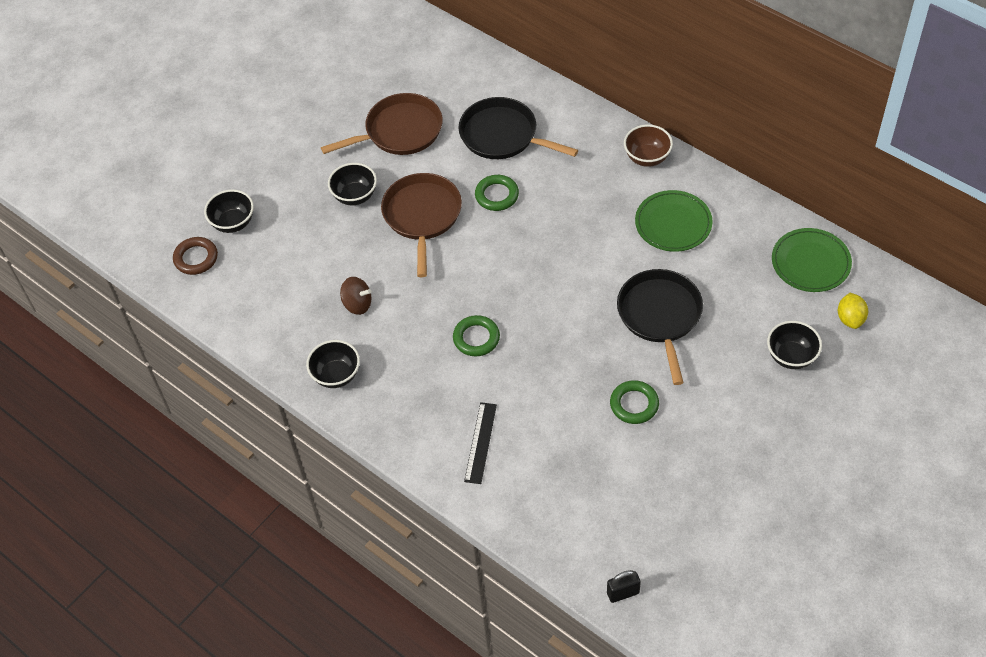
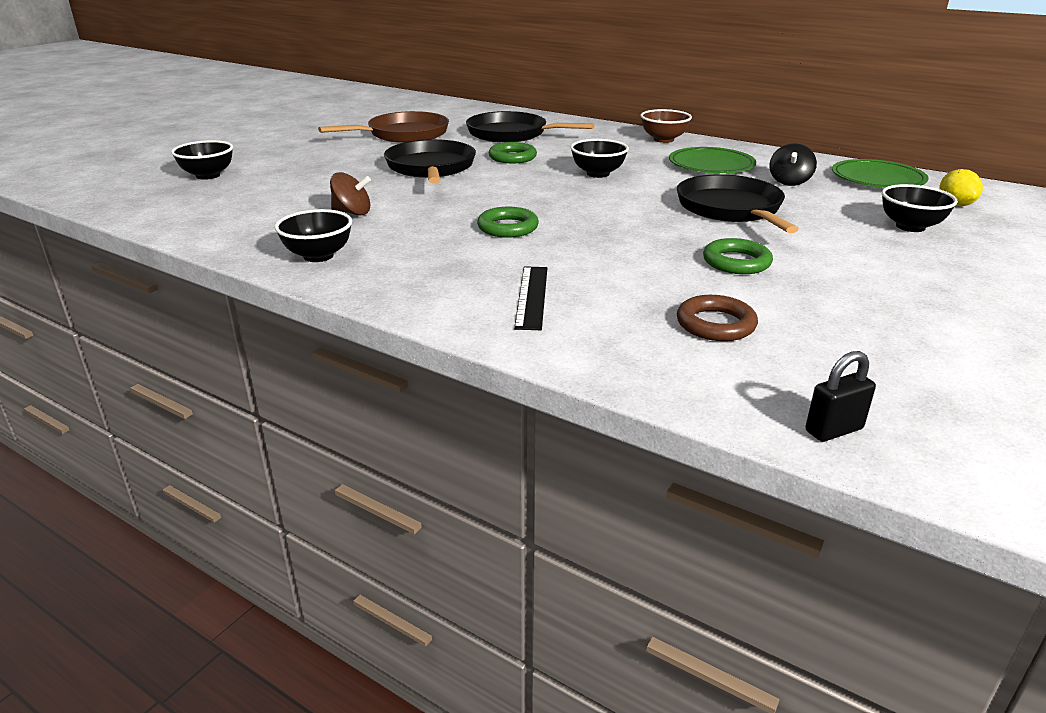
camera: 10 degrees left, 25 degrees down
brown ring [173,237,218,275] -> brown ring moved to [677,295,758,341]
black bowl [328,163,377,205] -> black bowl moved to [570,139,629,178]
brown pan [381,173,462,277] -> black pan [384,139,476,184]
none -> black spinning top [769,143,817,186]

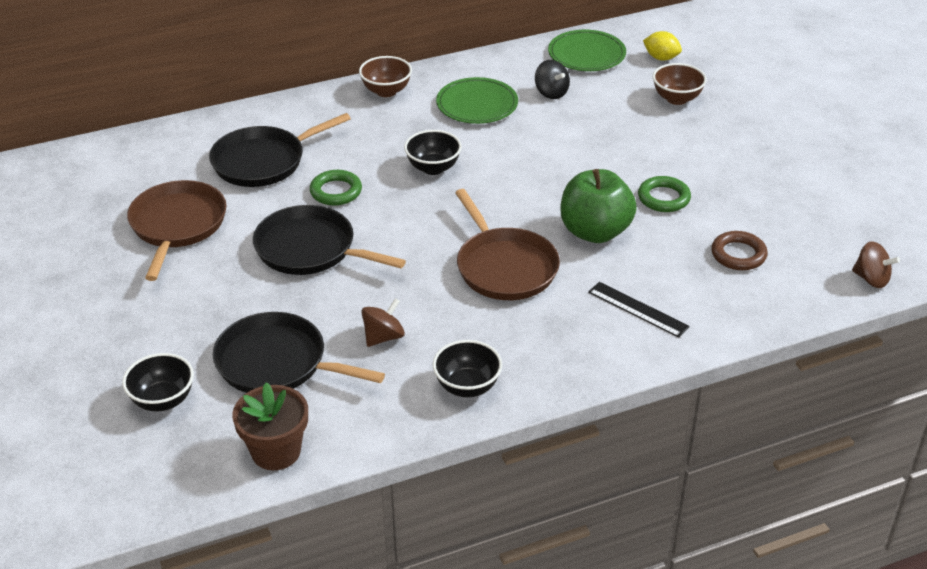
camera: 55 degrees left, 10 degrees up
green ring [477,207,539,238] -> brown pan [455,189,560,300]
black pan [677,174,799,233] -> black pan moved to [213,312,385,393]
black padlock [805,351,876,442] -> brown spinning top [852,242,900,288]
black bowl [882,184,958,232] -> brown bowl [653,63,707,105]
none -> brown flower pot [232,382,308,470]
none -> green apple [560,169,637,243]

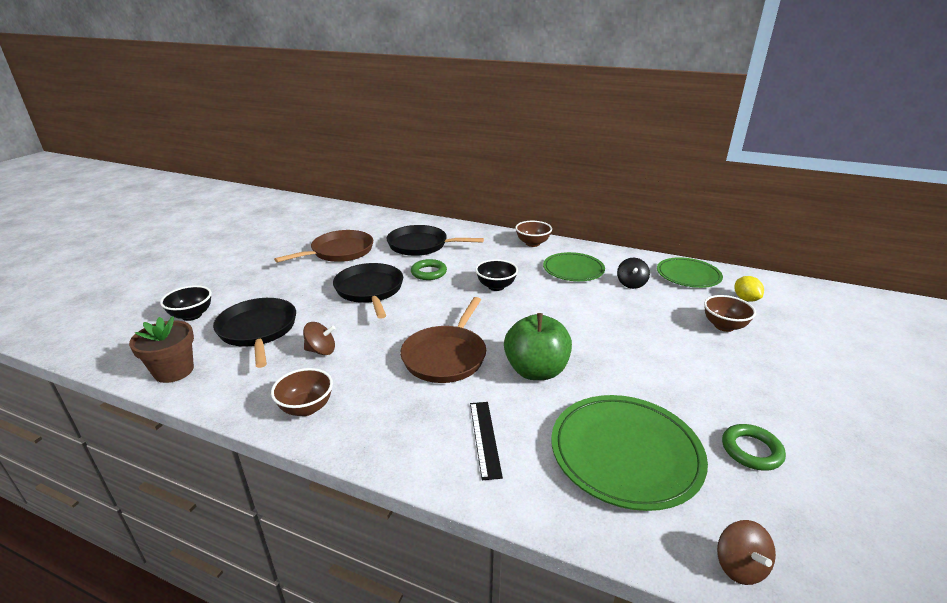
camera: 45 degrees right, 10 degrees down
black bowl [433,340,502,397] -> brown bowl [271,368,333,416]
green ring [638,176,691,212] -> green ring moved to [722,424,786,471]
brown ring [711,231,768,270] -> green plate [551,395,708,511]

